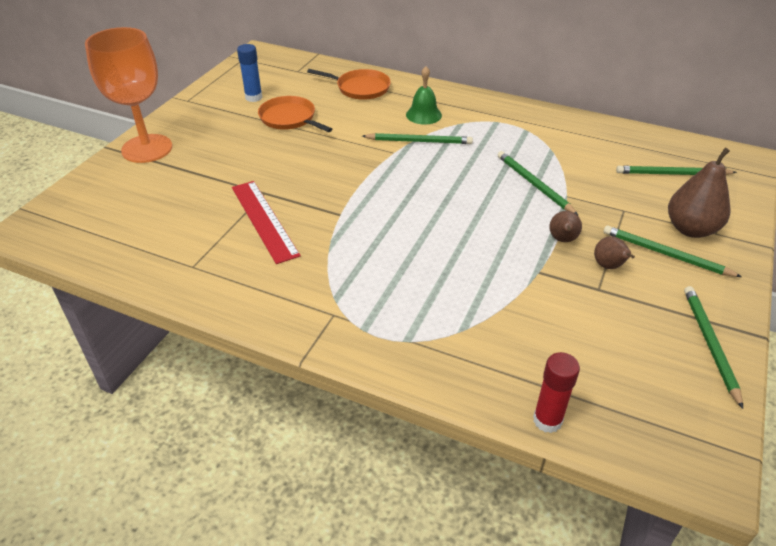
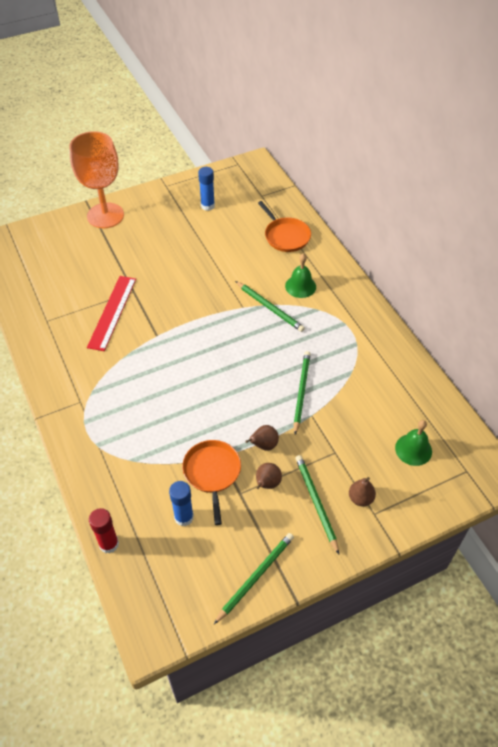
camera: 40 degrees right, 10 degrees up
orange pan [258,96,332,132] -> orange pan moved to [182,440,241,525]
green pencil [616,166,737,175] -> green bell [395,420,432,466]
brown pear [668,148,731,238] -> brown pear [349,477,376,506], size x0.55
none -> blue glue stick [169,481,194,526]

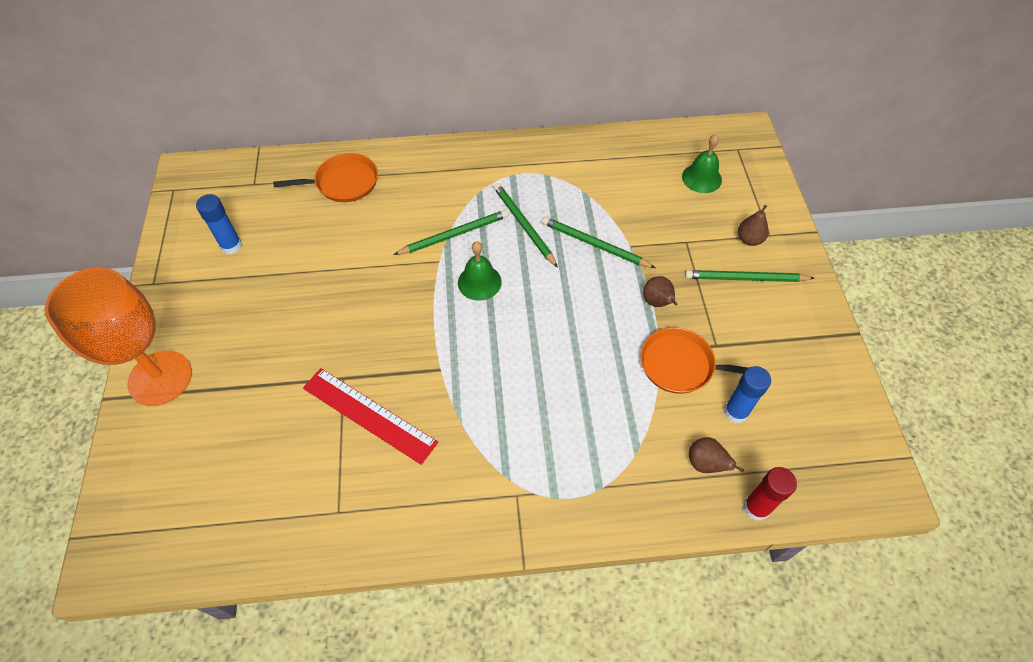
camera: 70 degrees left, 5 degrees up
green pencil [214,533,294,624] -> green pencil moved to [494,183,558,268]
brown pear [256,463,282,489] -> brown pear moved to [689,437,744,473]
green bell [285,253,316,298] -> green bell moved to [458,242,502,301]

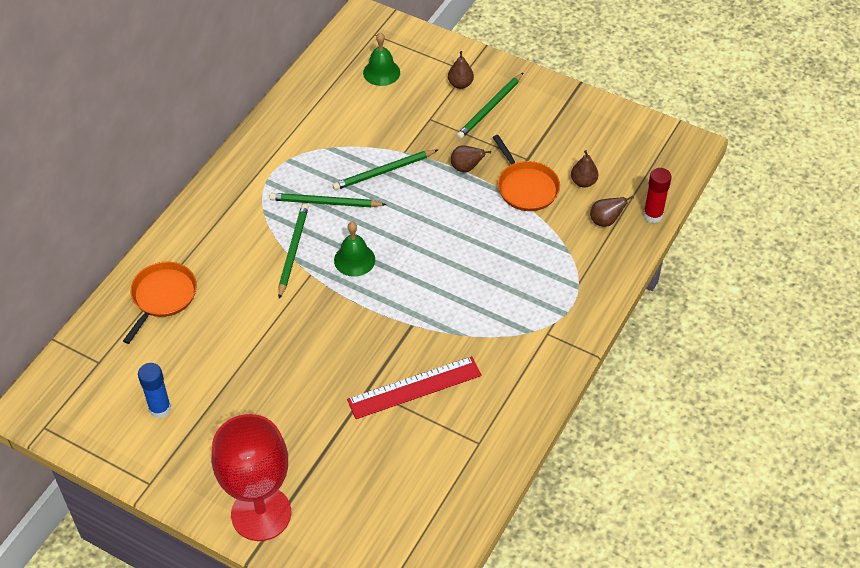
camera: 55 degrees left, 5 degrees down
orange goblet [45,267,192,406] -> red goblet [212,414,291,541]
orange pan [640,327,748,394] -> orange pan turned 75 degrees counterclockwise [493,135,560,211]
blue glue stick [724,366,771,423] -> brown pear [571,150,598,188]

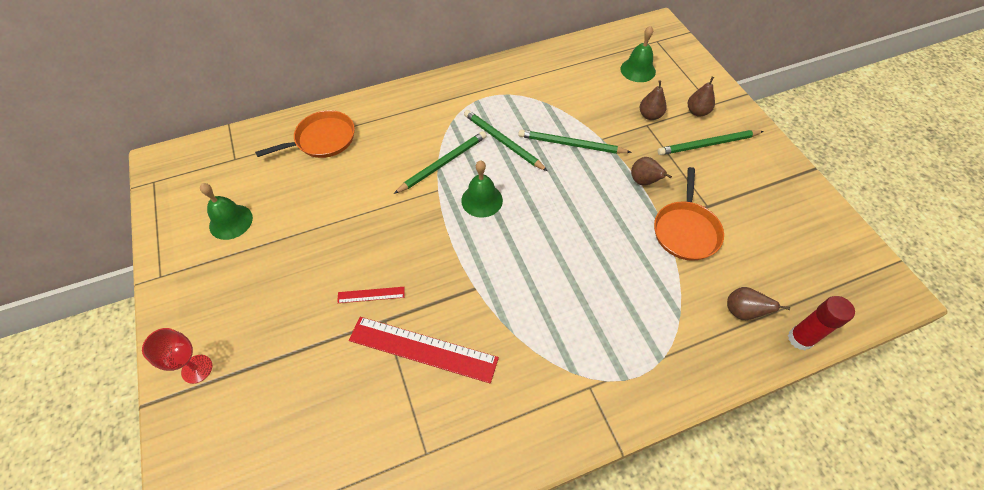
camera: 40 degrees right, 5 degrees up
blue glue stick [138,363,171,418] -> green bell [200,183,253,240]
red goblet [212,414,291,541] -> red goblet [142,328,212,384], size x0.46
brown pear [571,150,598,188] -> brown pear moved to [640,80,667,120]
none -> red ruler [337,287,405,303]

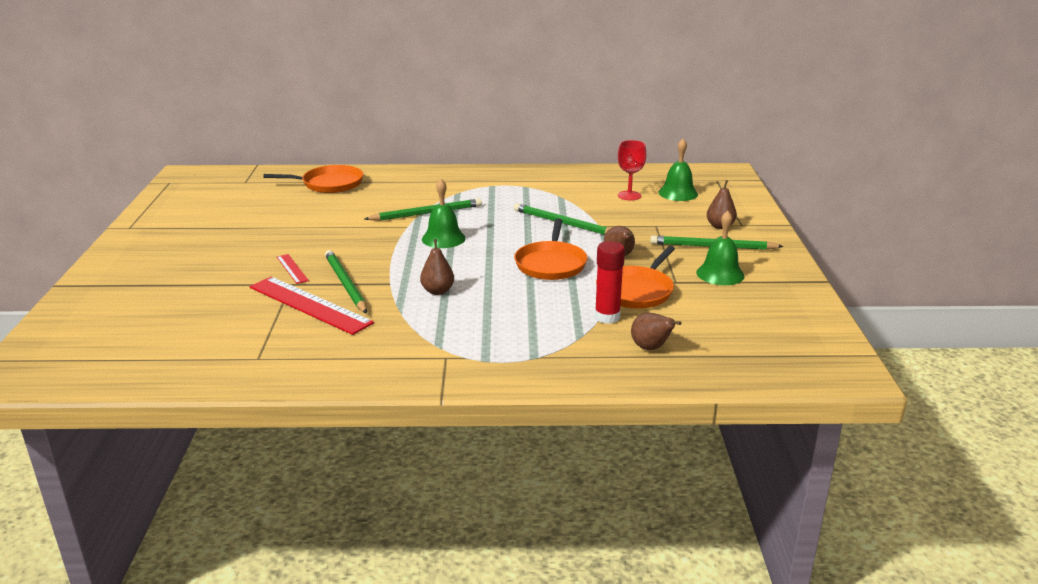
camera: 20 degrees right, 30 degrees down
red goblet [142,328,212,384] -> red goblet moved to [618,140,646,200]
green bell [200,183,253,240] -> green bell moved to [696,211,745,285]
red ruler [337,287,405,303] -> red ruler turned 45 degrees clockwise [277,254,309,284]
green pencil [464,110,548,171] -> green pencil moved to [325,250,367,314]
brown pear [640,80,667,120] -> brown pear moved to [420,239,454,295]
red glue stick [788,296,855,350] -> red glue stick moved to [595,241,625,324]
none -> orange pan [514,218,587,280]

